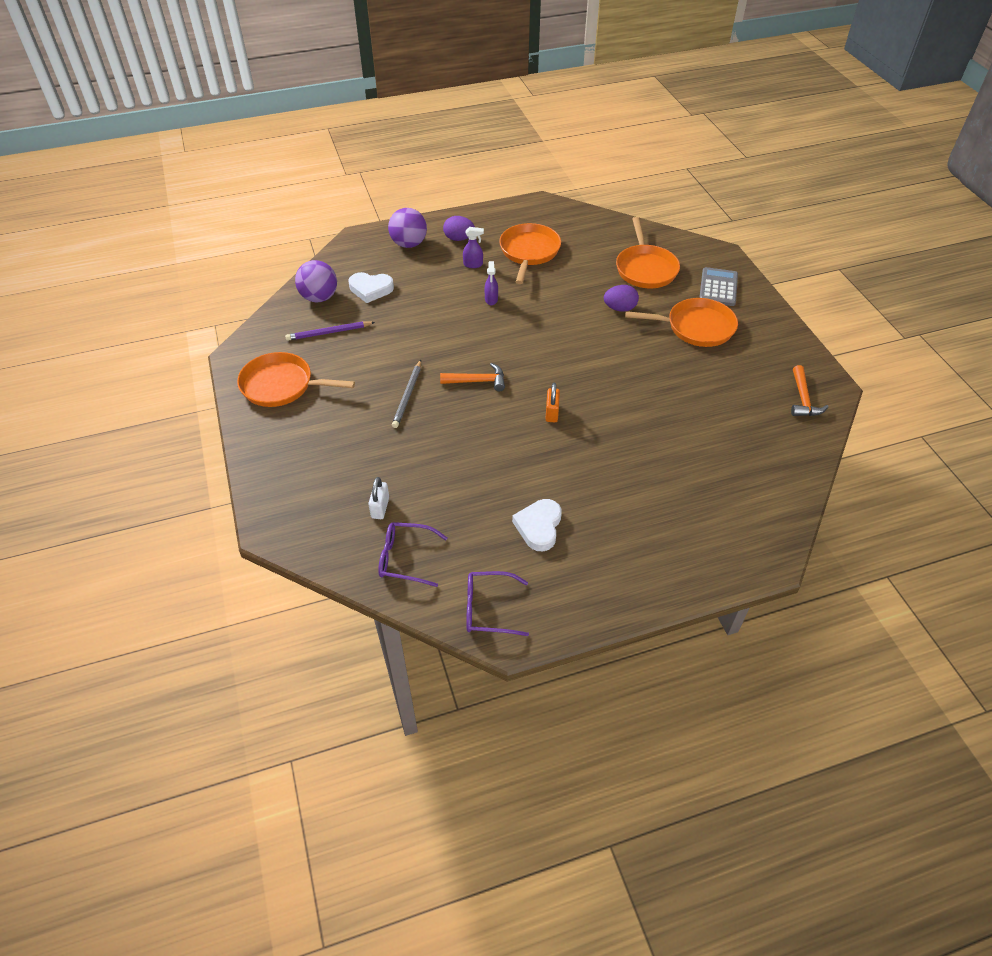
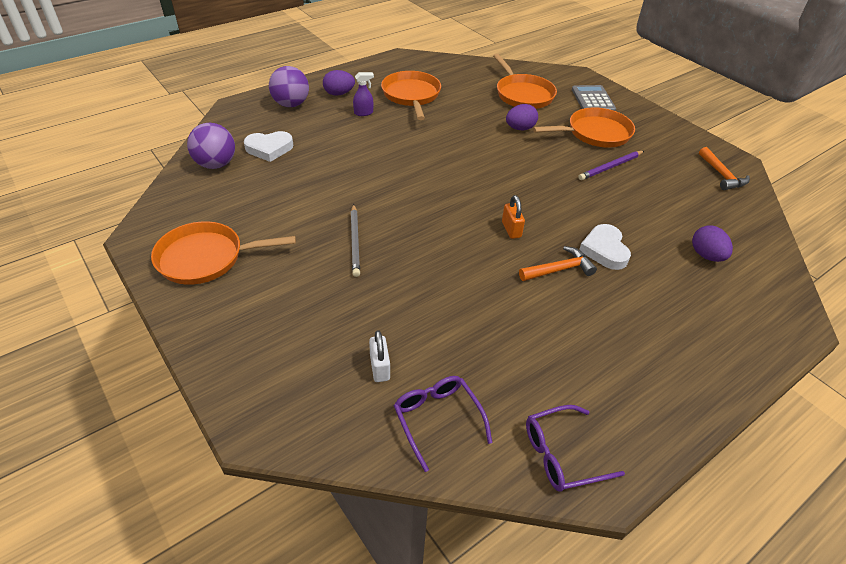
camera: 20 degrees left, 5 degrees down
purple pencil [285,321,375,341] -> purple pencil moved to [578,151,644,180]
purple glasses [378,522,447,587] -> purple glasses turned 75 degrees clockwise [394,376,492,472]
orange hammer [440,363,505,391] -> orange hammer moved to [519,246,597,281]
purple spray bottle [484,261,498,305] -> none
white heart [512,499,562,551] -> white heart moved to [579,224,631,270]
none -> purple egg [692,225,733,262]

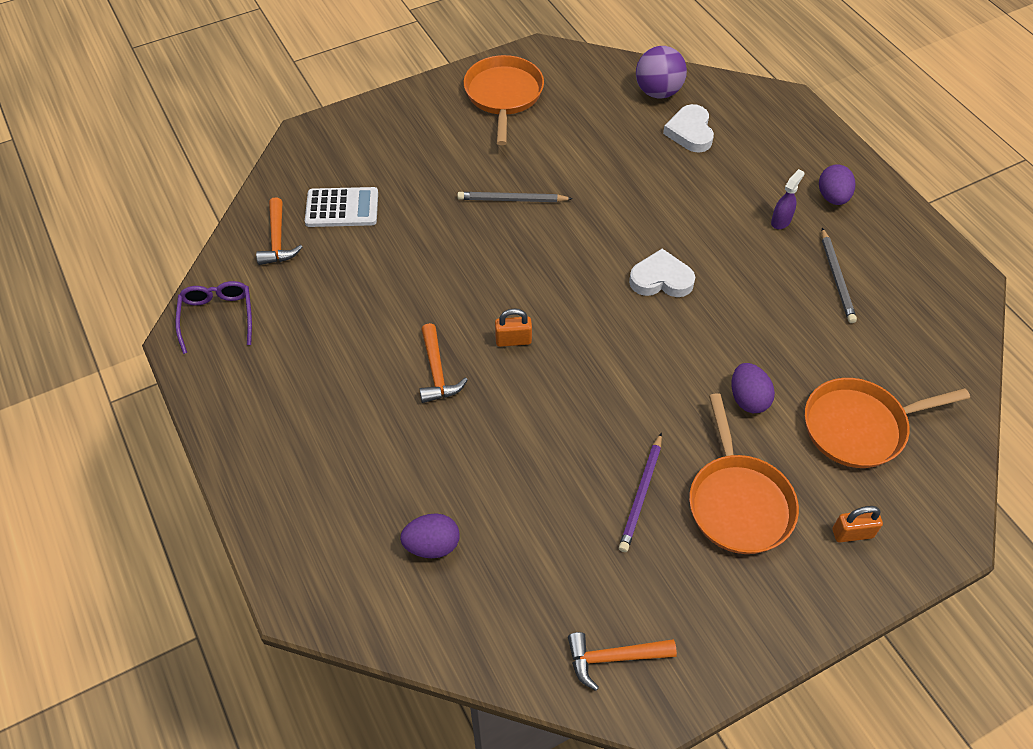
camera: 100 degrees right, 10 degrees up
purple ball [269,66,309,107] -> none
purple spray bottle [353,72,374,116] -> purple spray bottle turned 135 degrees counterclockwise [771,169,804,229]
white padlock [369,330,390,382] -> white calculator [305,187,378,227]
orange pan [381,71,441,120] -> grey pencil [822,228,857,323]
purple glasses [394,376,492,472] -> orange hammer [256,197,302,265]
grey calculator [572,85,616,111] -> orange padlock [832,506,883,543]
purple pencil [578,151,644,180] -> purple pencil turned 135 degrees counterclockwise [619,432,662,552]
white heart [579,224,631,270] -> white heart moved to [629,249,695,297]

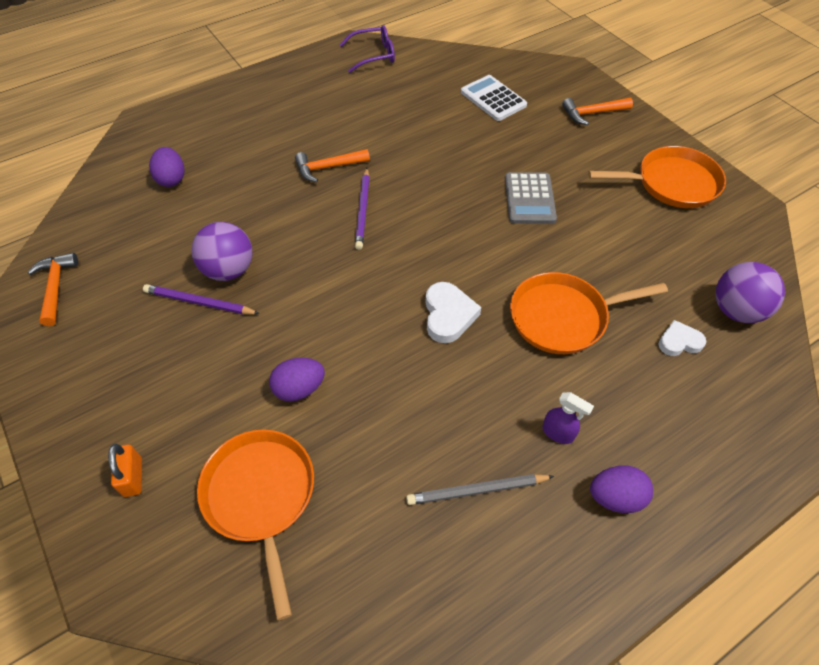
camera: 85 degrees right, 0 degrees up
orange hammer [256,197,302,265] -> orange hammer moved to [562,98,633,125]
white calculator [305,187,378,227] -> white calculator turned 150 degrees clockwise [461,75,527,121]
grey pencil [457,192,573,202] -> grey calculator [505,172,557,224]
orange padlock [495,308,532,347] -> purple pencil [355,168,370,250]
white heart [663,104,714,153] -> white heart [659,320,706,356], size x0.66
orange pan [689,393,799,554] -> orange pan moved to [510,272,668,354]
none -> purple ball [191,222,253,281]

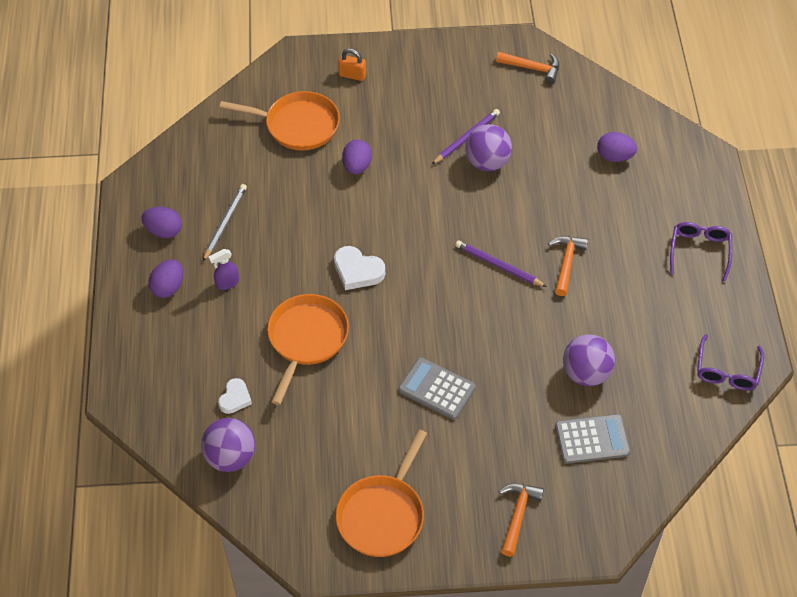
camera: 120 degrees right, 0 degrees up
white calculator [461,75,527,121] -> grey calculator [555,414,630,464]
none -> purple egg [141,207,182,238]
none -> purple ball [563,334,615,386]
none -> purple glasses [670,222,732,282]

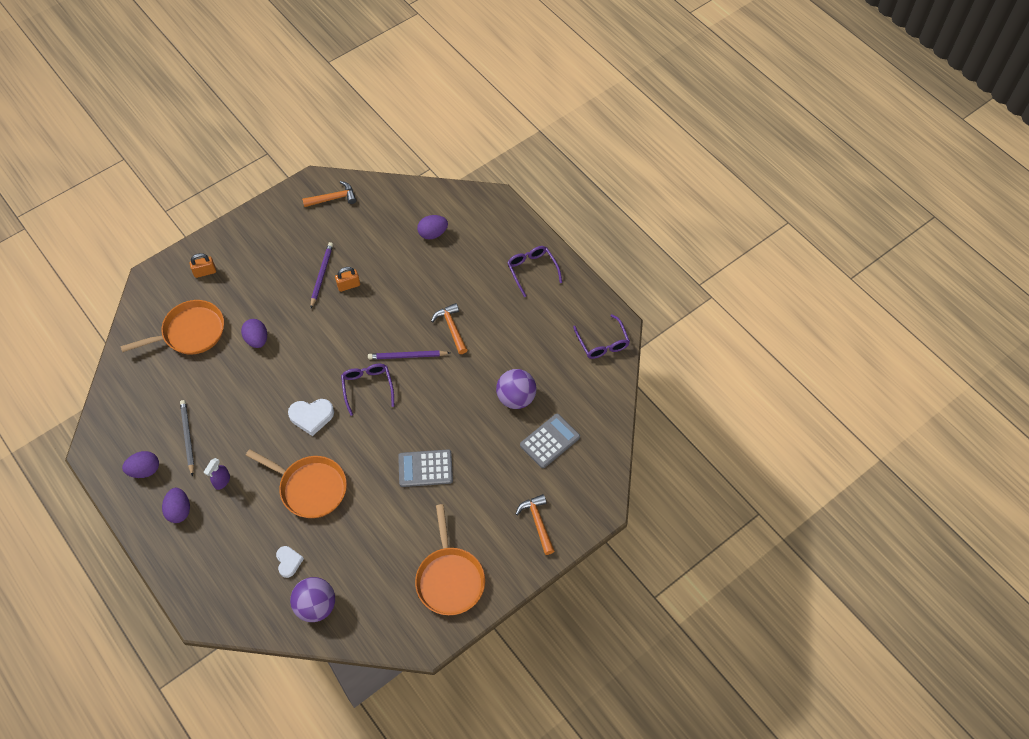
camera: 35 degrees left, 5 degrees up
orange pan [267,294,349,405] -> orange pan turned 135 degrees clockwise [246,449,347,518]
purple ball [465,124,512,171] -> orange padlock [335,267,360,292]
none -> purple glasses [341,364,394,416]

